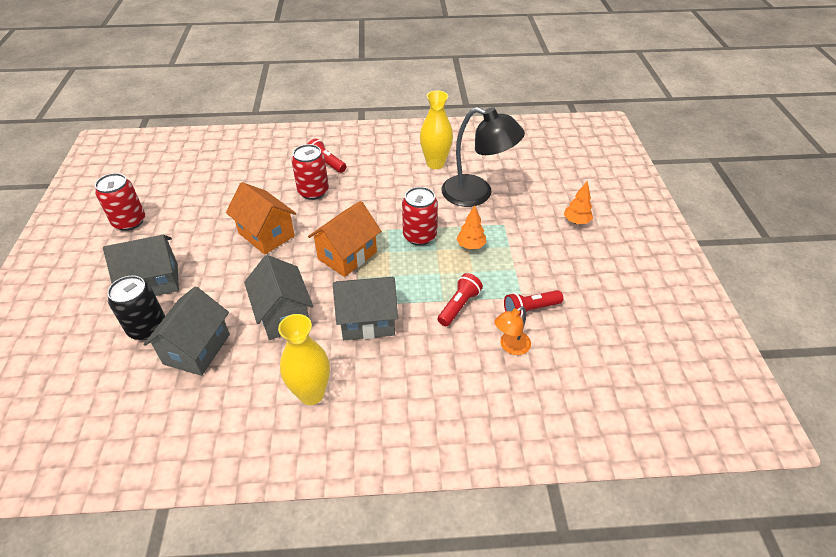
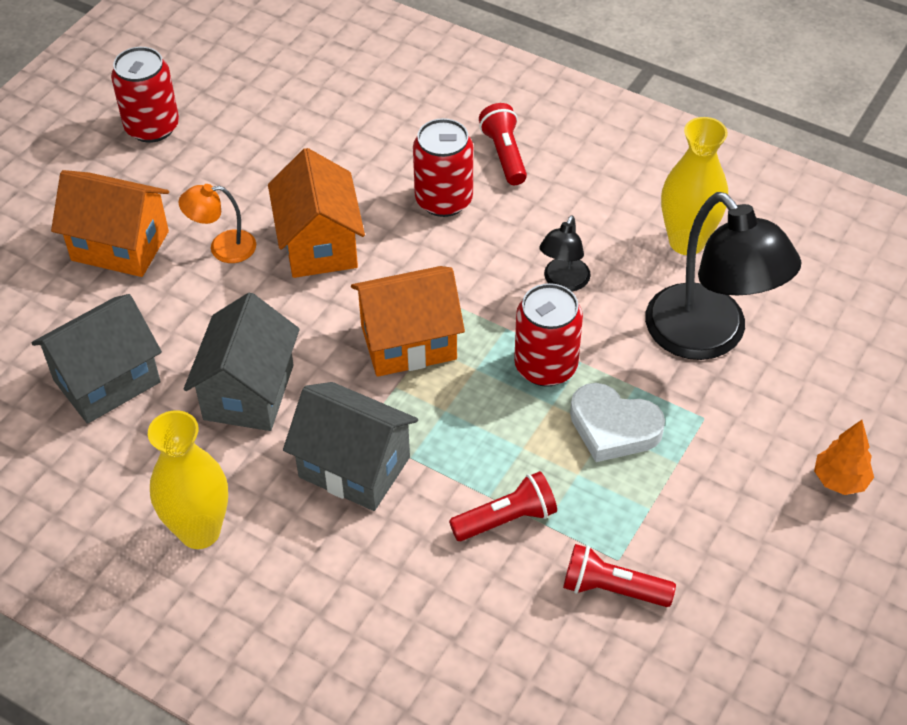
camera: 35 degrees right, 5 degrees up
grey house [103,235,179,296] -> orange house [51,170,169,277]
black can [108,275,165,340] -> none
orange tree [456,205,486,250] -> white heart [570,383,665,462]
orange lamp [494,306,531,355] -> orange lamp moved to [178,184,256,263]
none -> black lamp [540,215,590,292]

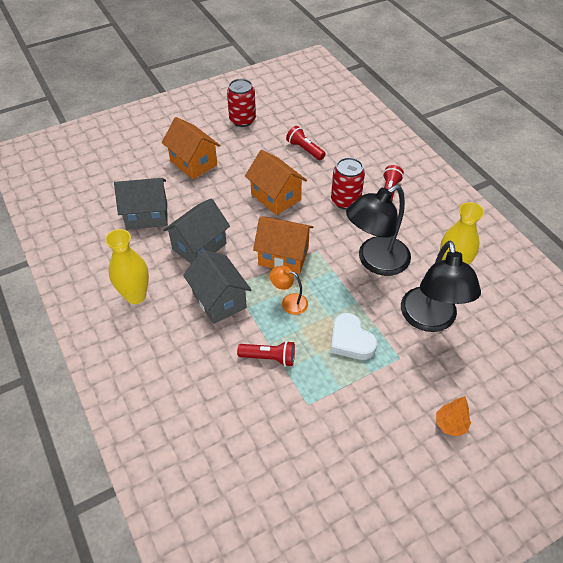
camera: 30 degrees right, 0 degrees up
orange lamp [178,184,256,263] -> orange lamp moved to [270,266,308,315]
orange house [268,148,365,278] -> orange house turned 60 degrees counterclockwise [245,150,307,215]
red can [514,283,583,387] -> none
black lamp [540,215,590,292] -> black lamp [346,185,411,276], size x2.09
red flashlight [563,544,676,607] -> red flashlight moved to [286,126,326,160]

